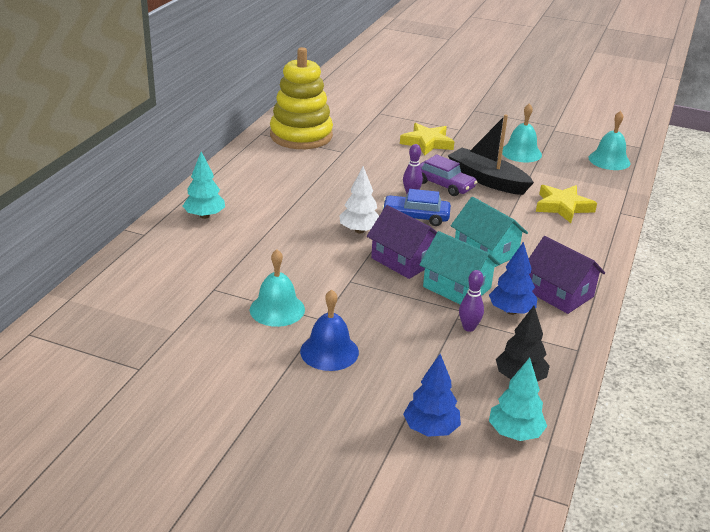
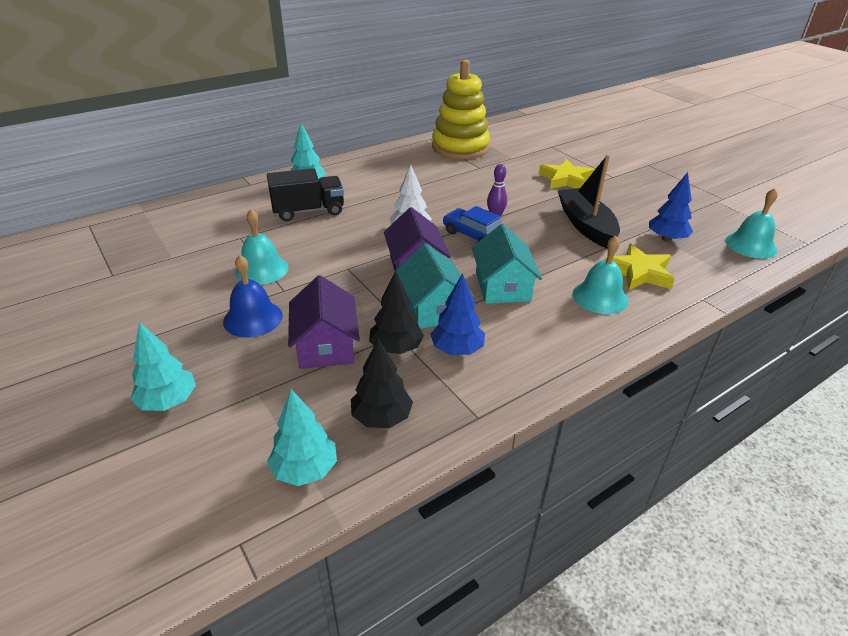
camera: 35 degrees right, 5 degrees up
blue tree [403,354,461,437] -> blue tree moved to [649,172,693,242]
purple car [420,154,477,196] -> none
purple bowling pin [459,270,484,332] -> black tree [369,272,424,354]
turquoise bell [502,103,542,162] -> turquoise bell moved to [573,236,628,314]
purple house [529,236,605,314] -> purple house moved to [288,275,360,369]
none -> turquoise tree [130,322,196,411]
none -> black truck [267,168,344,221]

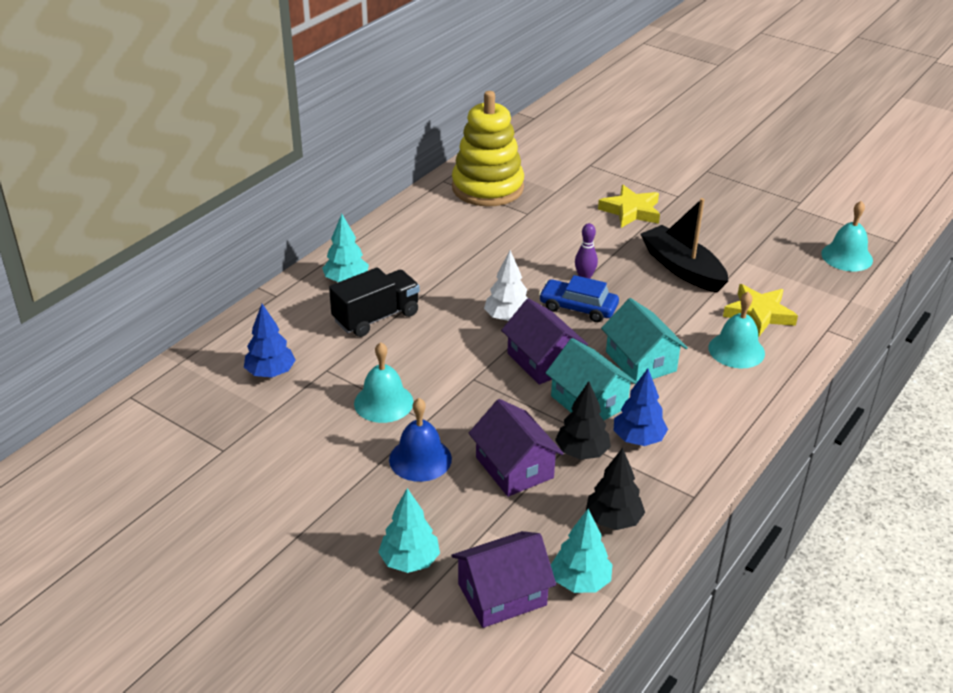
camera: 20 degrees left, 0 degrees up
blue tree [649,172,693,242] -> blue tree moved to [244,304,296,377]
none -> purple house [451,531,556,628]

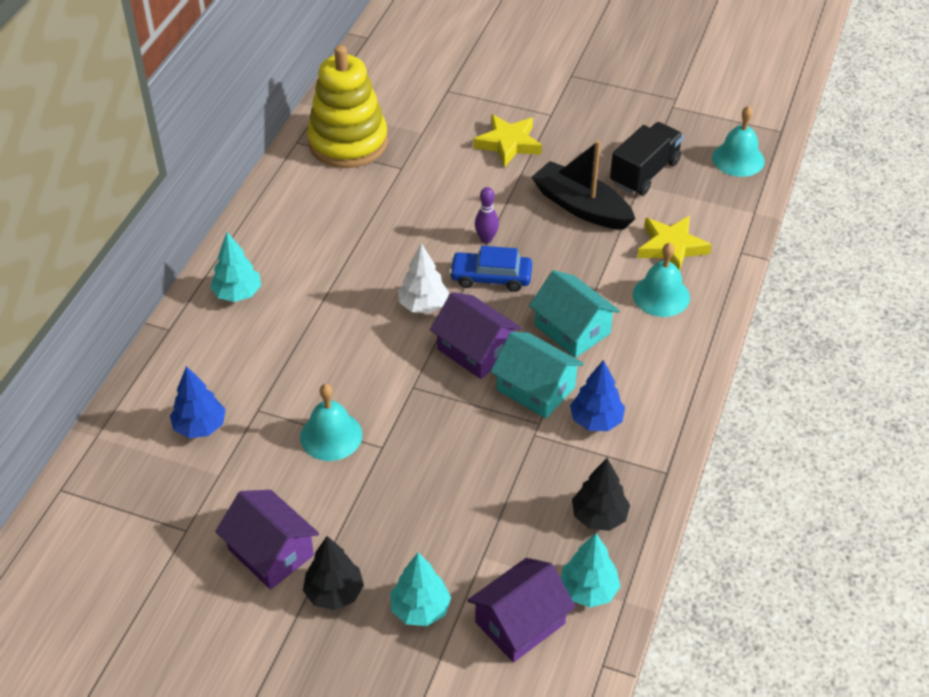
camera: 15 degrees left, 10 degrees up
black truck [329,267,420,337] -> black truck moved to [610,122,684,195]
blue bell [389,398,452,482] -> none
purple house [469,399,564,497] -> purple house moved to [215,490,319,590]
black tree [555,381,611,460] -> black tree moved to [303,536,364,610]

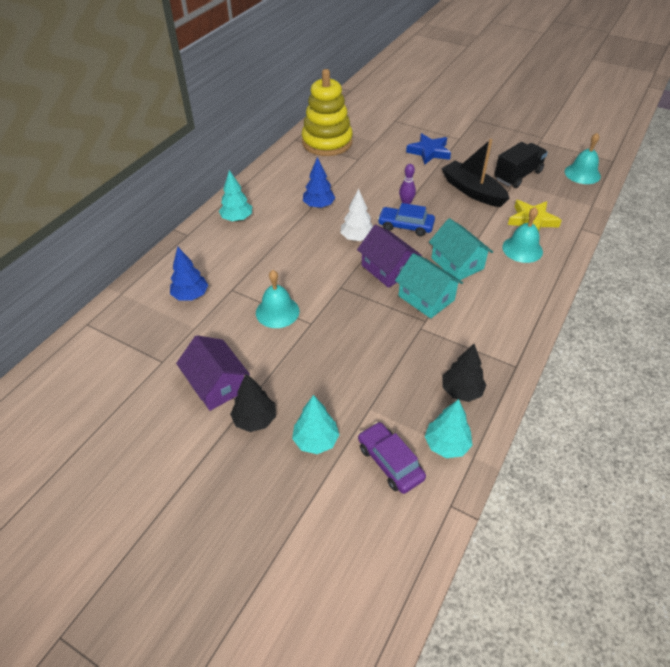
camera: 10 degrees right, 0 degrees up
purple house [467,558,576,662] -> purple car [358,422,426,494]
yellow star [473,114,542,168] -> blue star [406,133,451,165]
blue tree [570,360,625,431] -> blue tree moved to [303,157,335,208]

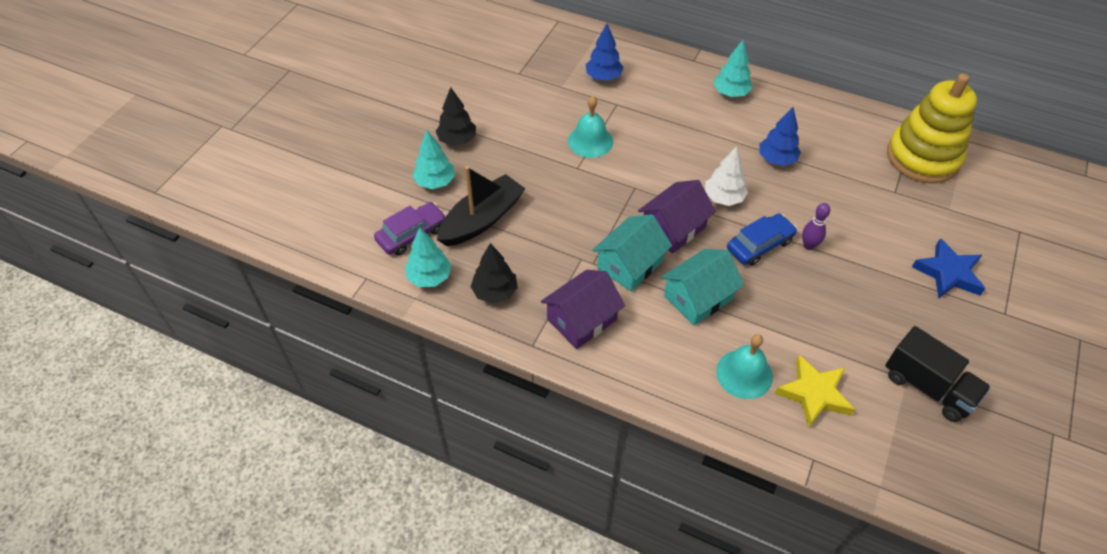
camera: 85 degrees right, 5 degrees up
purple house [176,335,250,411] -> purple house moved to [541,270,625,349]
blue car [378,203,435,236] -> blue car turned 45 degrees clockwise [727,213,797,266]
black boat [441,139,510,207] -> black boat moved to [437,166,525,246]
turquoise bell [565,133,601,184] -> none

